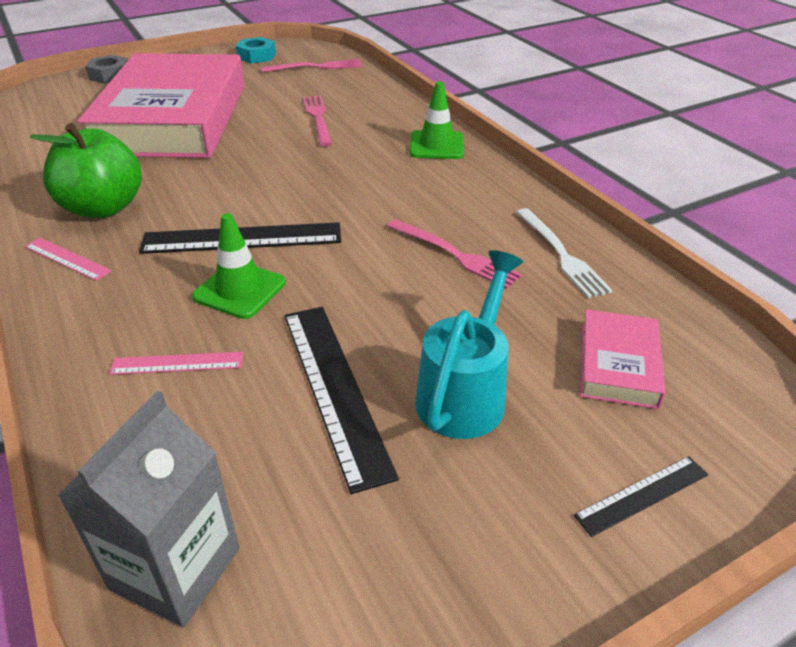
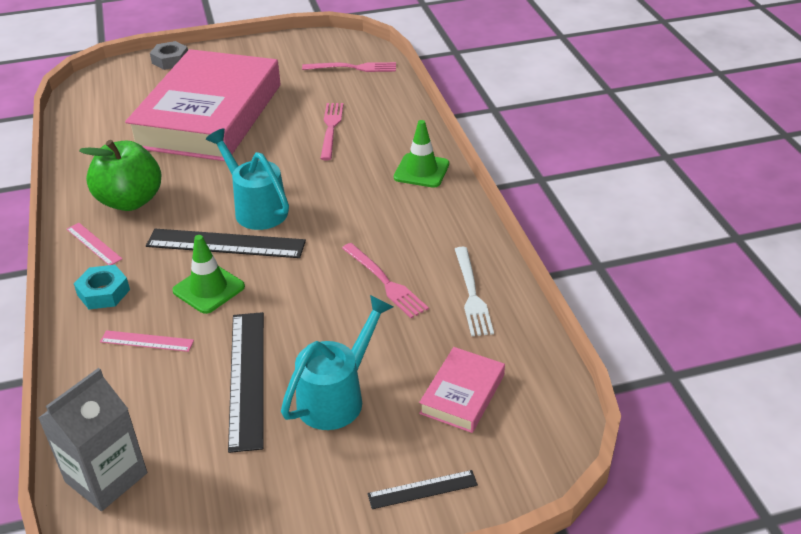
camera: 15 degrees right, 0 degrees up
turquoise nut [236,37,276,64] -> turquoise nut moved to [74,265,130,309]
none -> turquoise watering can [206,128,289,230]

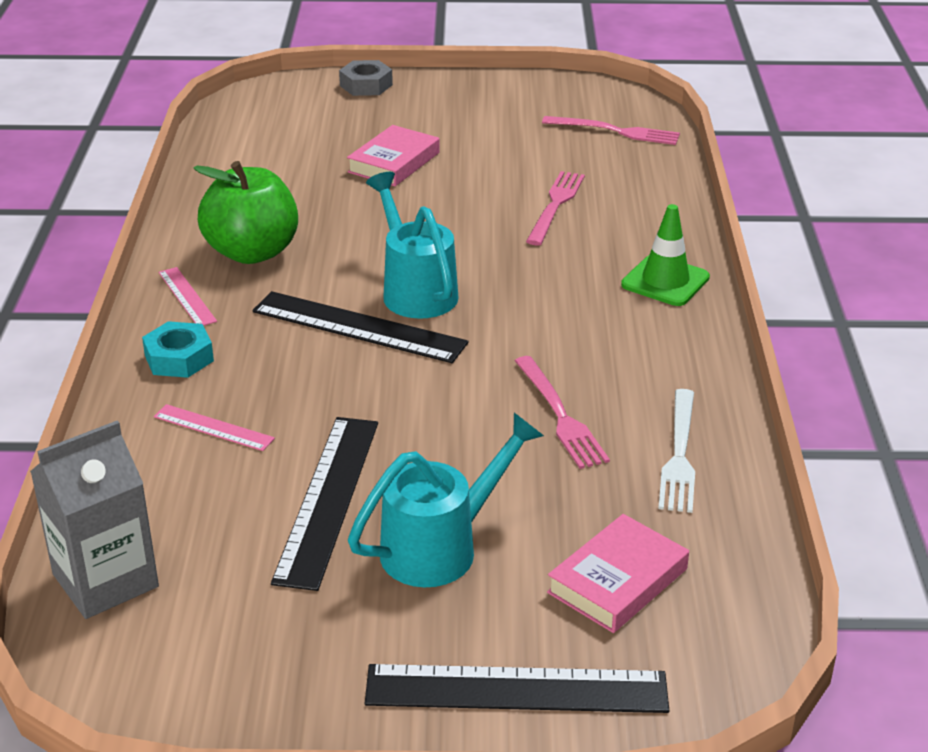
camera: 15 degrees right, 5 degrees down
pink book [125,49,281,161] -> pink book [347,125,439,186], size x0.40
green traffic cone [172,235,245,314] -> none
black ruler [368,470,478,509] -> black ruler [365,664,669,713], size x1.90

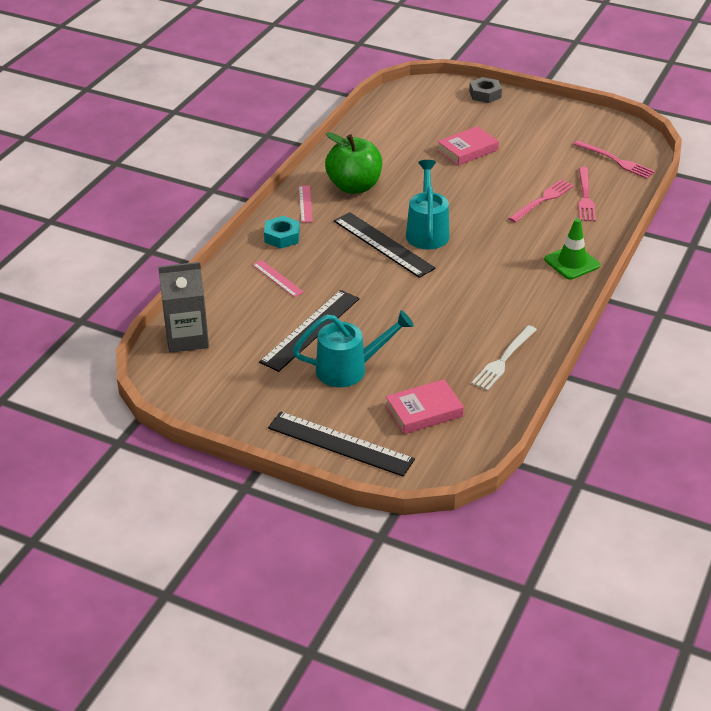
camera: 25 degrees right, 5 degrees up
pink fork [515,356,610,469] -> pink fork moved to [578,167,596,222]

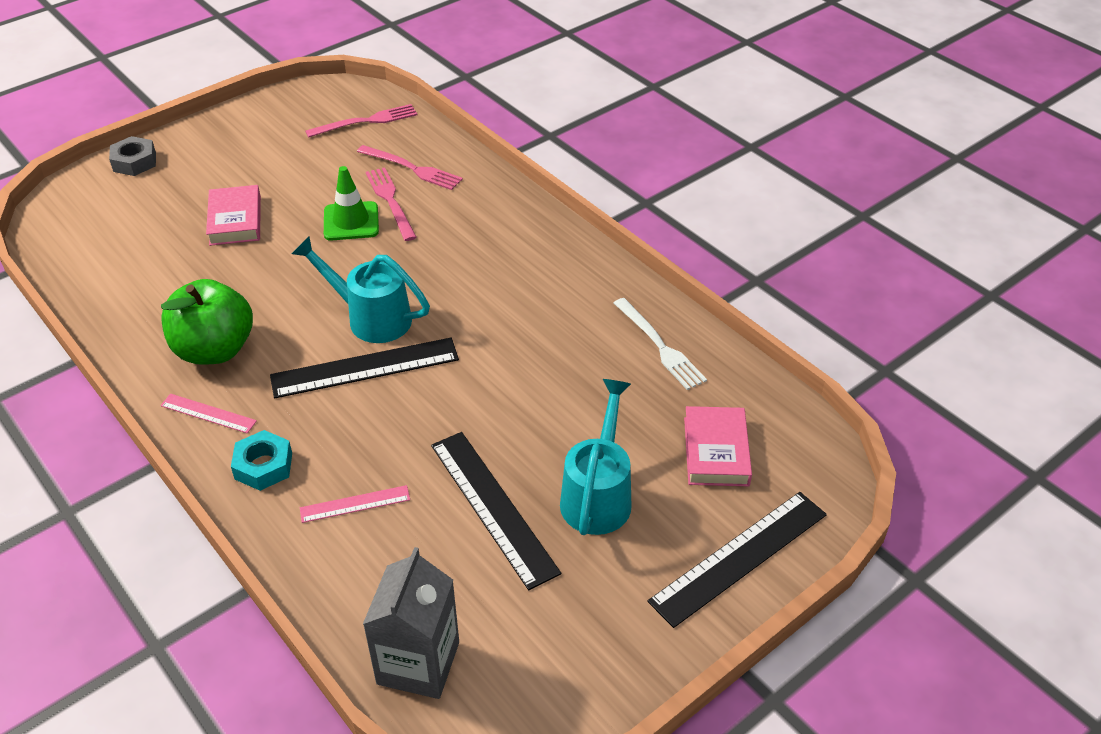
camera: 65 degrees left, 5 degrees up
green traffic cone [544,218,600,280] -> green traffic cone moved to [324,166,379,241]

